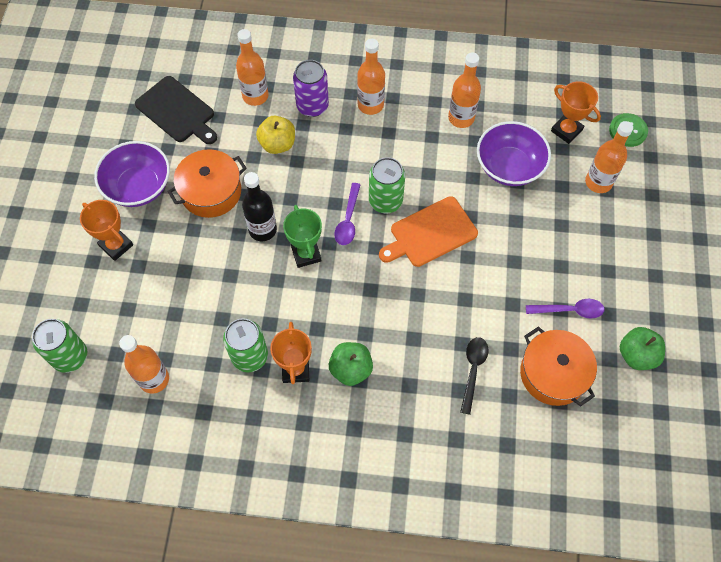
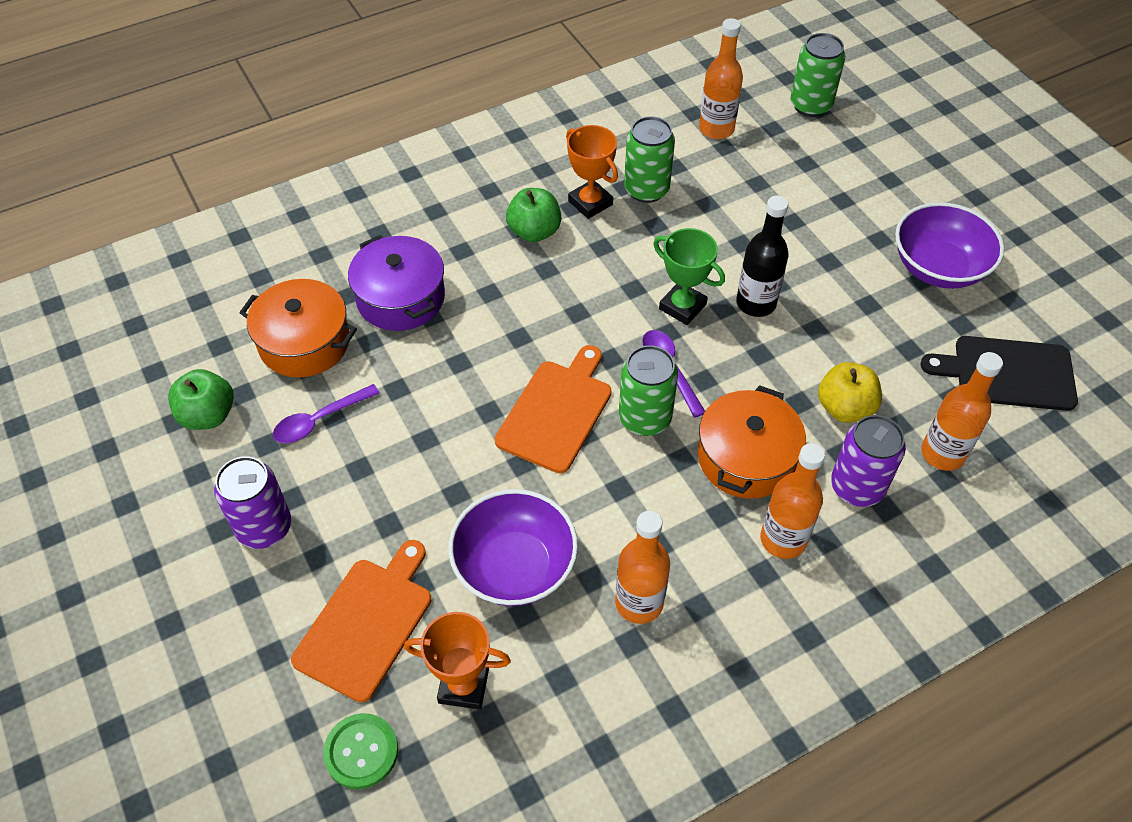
camera: 145 degrees right, 10 degrees down
orange trophy [80,200,133,261] -> none
orange pot [168,149,247,218] -> orange pot moved to [698,385,806,499]
black spoon [460,337,489,415] -> purple pot [348,235,445,331]
orange bottle [585,121,633,193] -> orange cutting board [291,540,431,702]
none -> purple can [214,456,292,549]

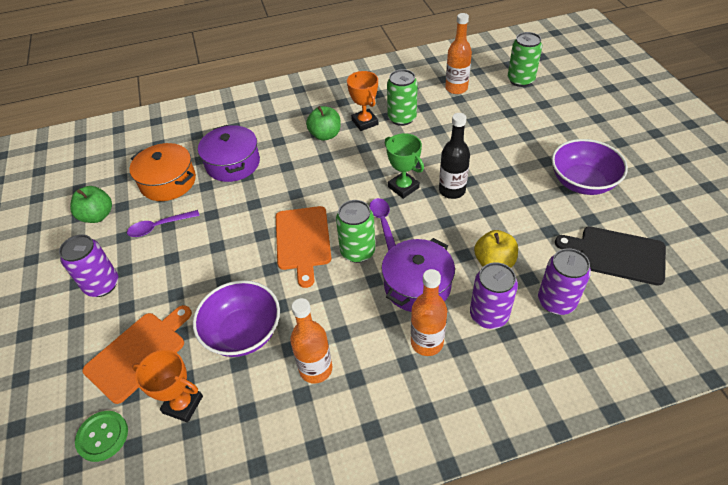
camera: 15 degrees right, 5 degrees down
orange cutting board [495,345,612,473] -> orange cutting board turned 135 degrees clockwise [276,206,332,288]
orange pot [698,385,806,499] -> purple pot [382,238,455,312]
orange bottle [921,352,1003,471] -> purple can [538,248,591,315]

